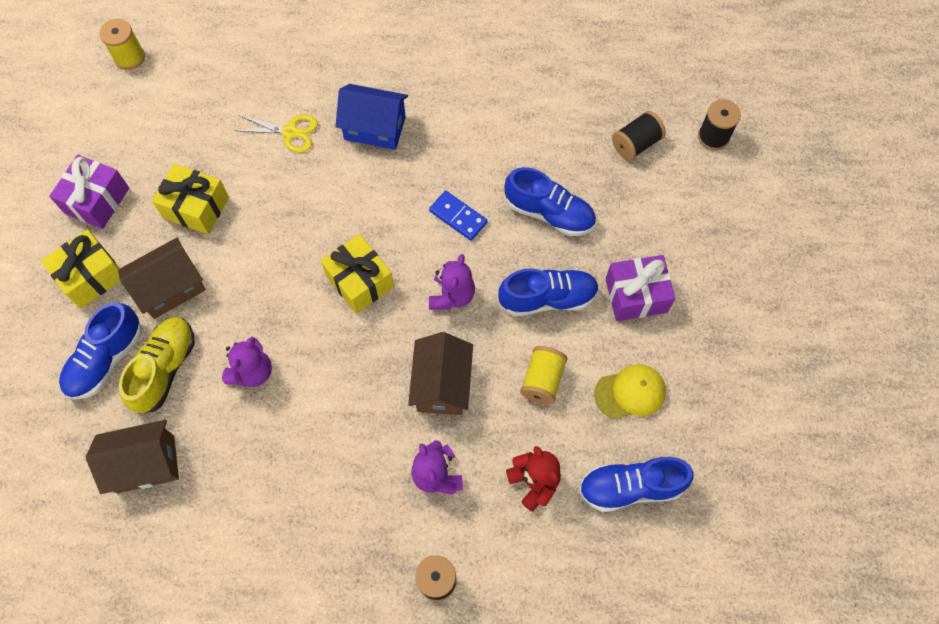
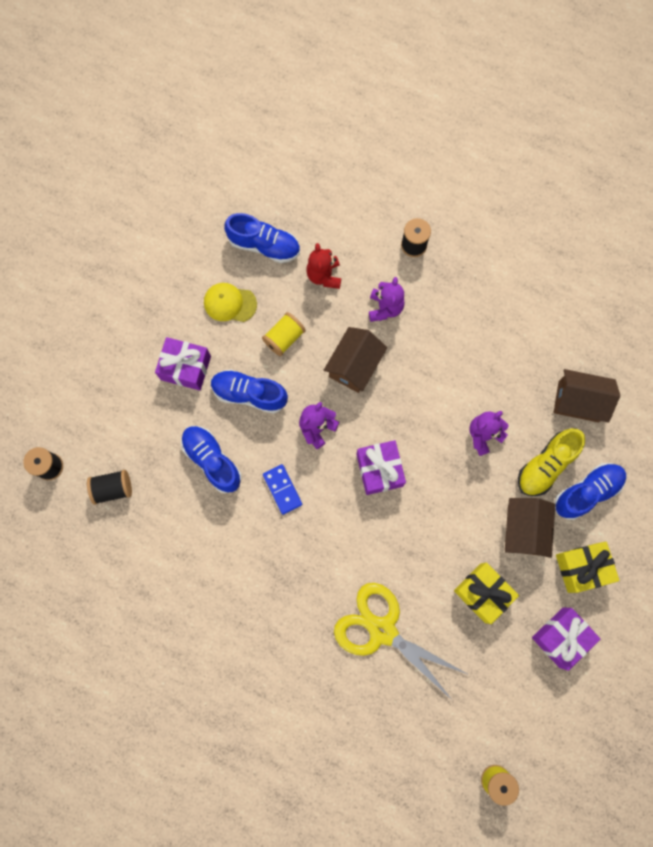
camera: 155 degrees left, 10 degrees up
brown house [118,238,206,319] -> brown house turned 75 degrees counterclockwise [505,498,555,558]
yellow scissors [234,114,318,153] -> yellow scissors [334,583,469,701], size x1.86
yellow gift [321,234,394,314] -> purple gift [356,440,406,495]
blue house [335,84,408,150] -> none

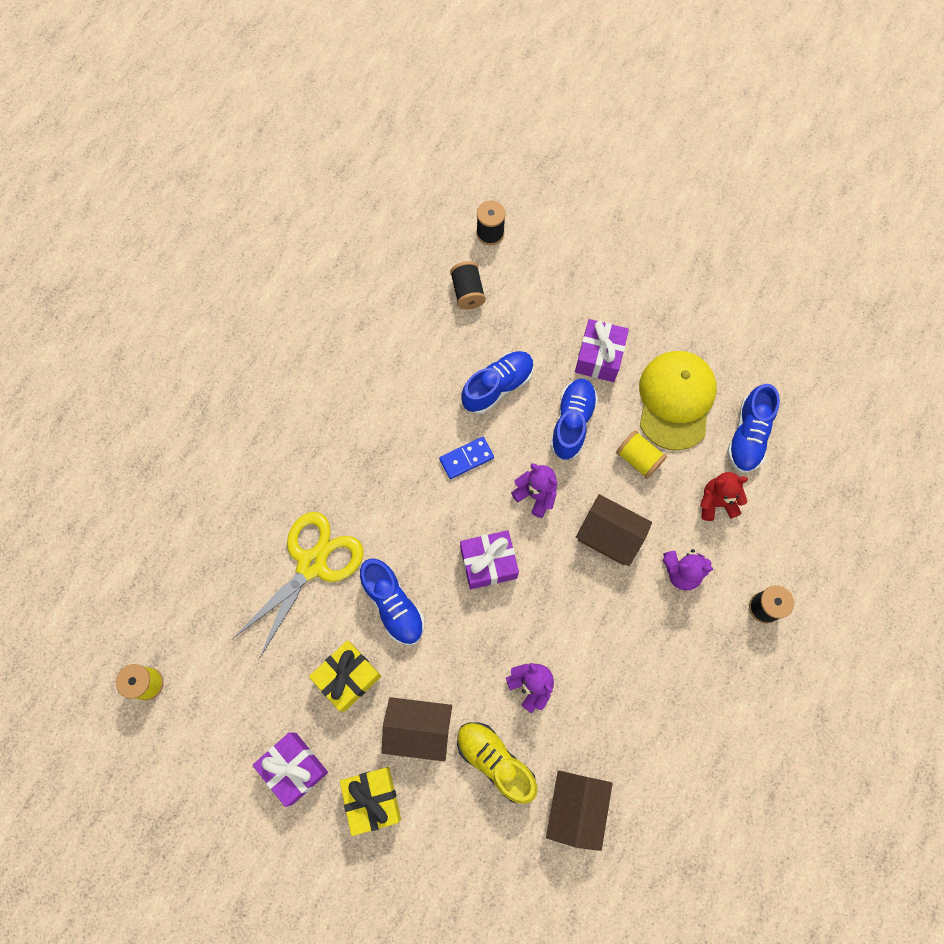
camera: 90 degrees right, 5 degrees down
yellow cap [204,283,257,322] -> yellow cap [639,351,717,450], size x1.74
blue shoe [555,463,626,520] -> blue shoe moved to [360,559,425,645]

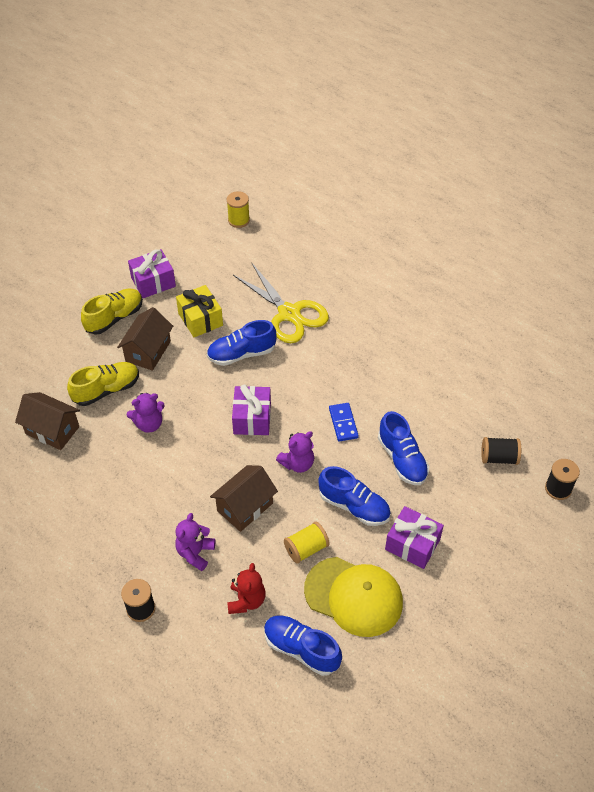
camera: 105 degrees right, 20 degrees down
yellow gift [340,767,401,836] -> yellow shoe [81,289,143,335]

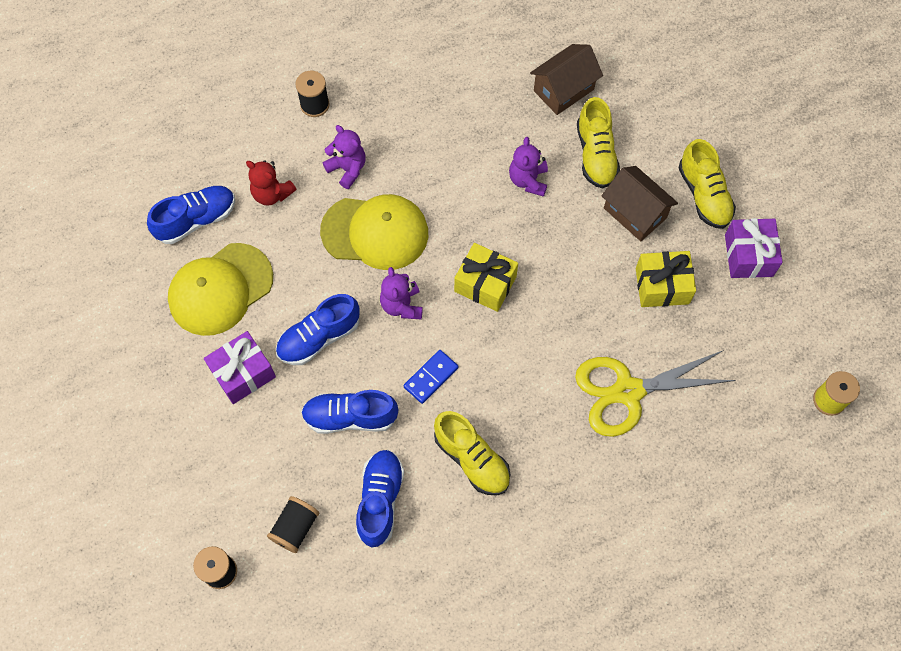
camera: 115 degrees right, 15 degrees up
blue shoe [207,320,277,366] -> blue shoe moved to [356,450,404,548]
brown house [210,465,278,532] -> yellow cap [320,194,428,270]
purple gift [232,385,271,435] -> yellow gift [454,243,518,312]
yellow spool [284,522,330,563] -> none
blue domino [329,403,359,442] -> blue domino turned 60 degrees counterclockwise [404,350,458,404]
none -> yellow shoe [434,411,510,495]

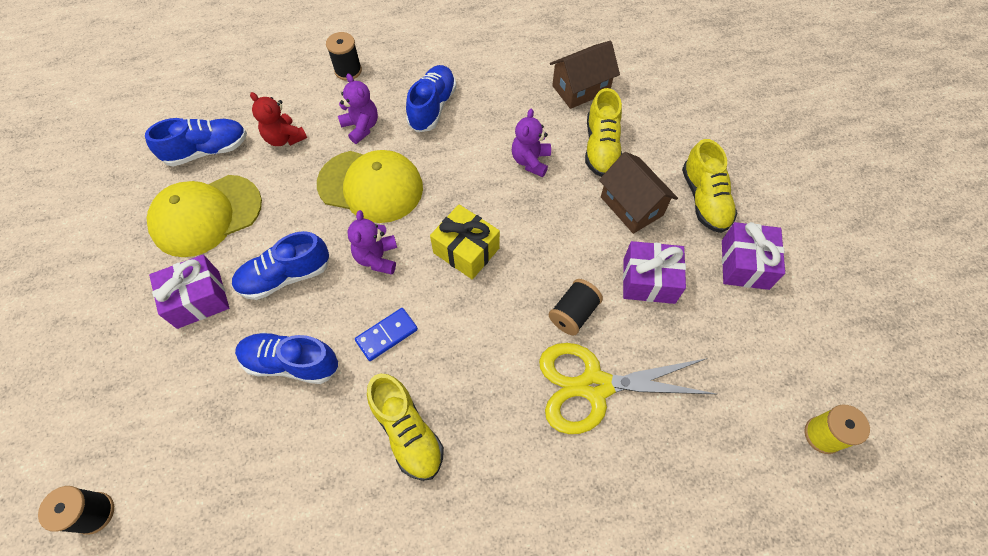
camera: 10 degrees right, 5 degrees down
black spool [267,496,319,553] -> black spool moved to [549,279,603,335]
blue shoe [356,450,404,548] -> blue shoe moved to [406,65,456,132]
yellow gift [636,251,696,307] -> purple gift [623,241,686,304]

